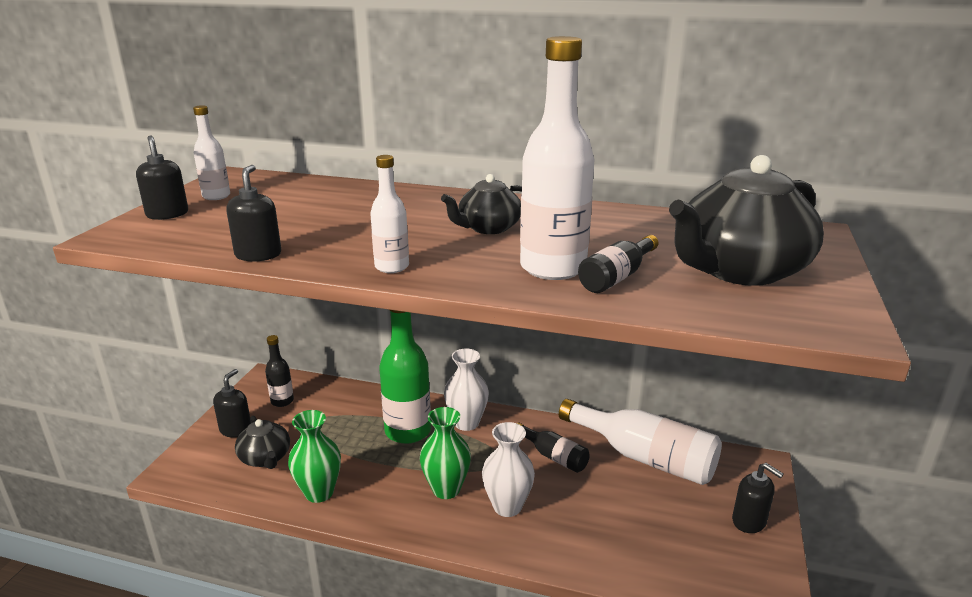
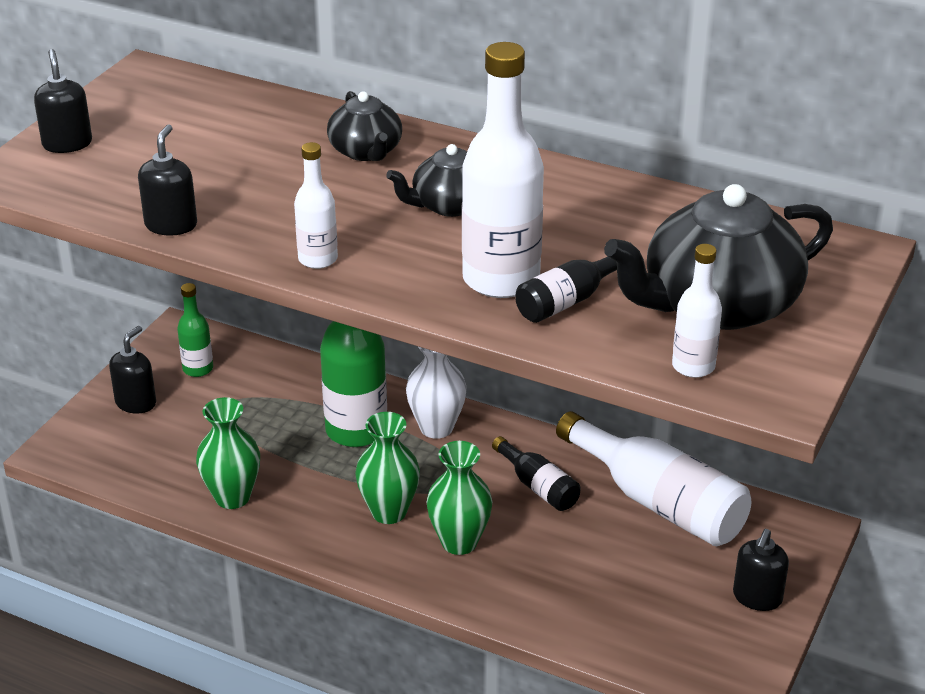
camera: 10 degrees right, 10 degrees up
white bottle [193,105,230,200] -> white bottle moved to [672,244,722,378]
black teapot [235,415,290,469] -> black teapot moved to [327,91,402,161]
black bottle [265,335,294,407] -> green bottle [177,283,213,377]
white vase [482,422,535,517] -> green vase [426,441,492,555]
black soap dispenser [732,463,784,533] -> black soap dispenser turned 60 degrees clockwise [733,529,789,611]

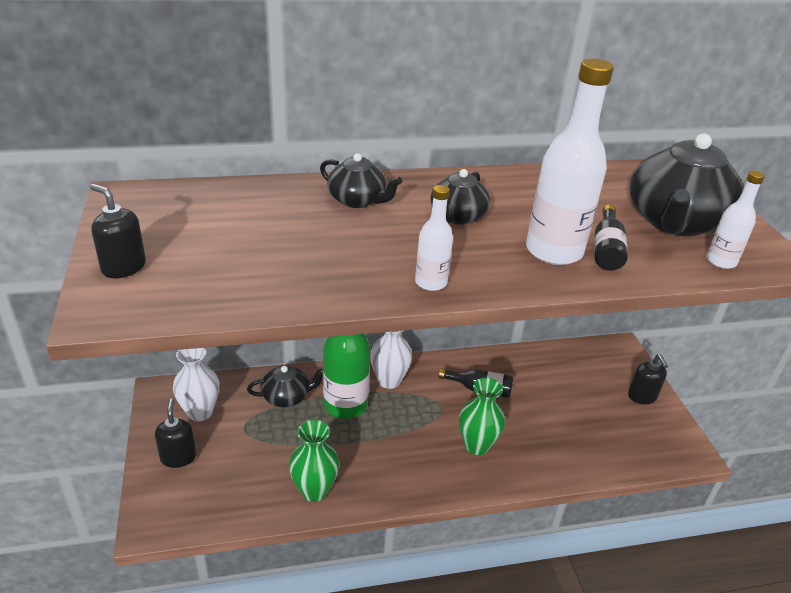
camera: 40 degrees left, 0 degrees up
black soap dispenser [138,124,197,236] -> none
green bottle [177,283,213,377] -> white vase [173,348,219,421]
green vase [355,412,420,524] -> none
white bottle [556,411,751,546] -> none
none -> black teapot [247,365,323,407]

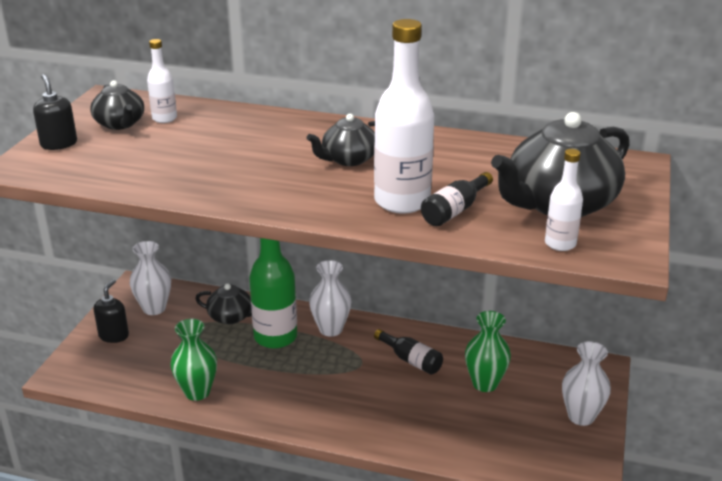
camera: 30 degrees right, 5 degrees down
black teapot [320,153,402,208] -> black teapot moved to [90,80,144,130]
white bottle [415,185,453,291] -> white bottle moved to [147,39,177,123]
green vase [459,378,505,455] -> green vase moved to [465,311,511,392]
black soap dispenser [628,354,668,404] -> white vase [562,341,611,426]

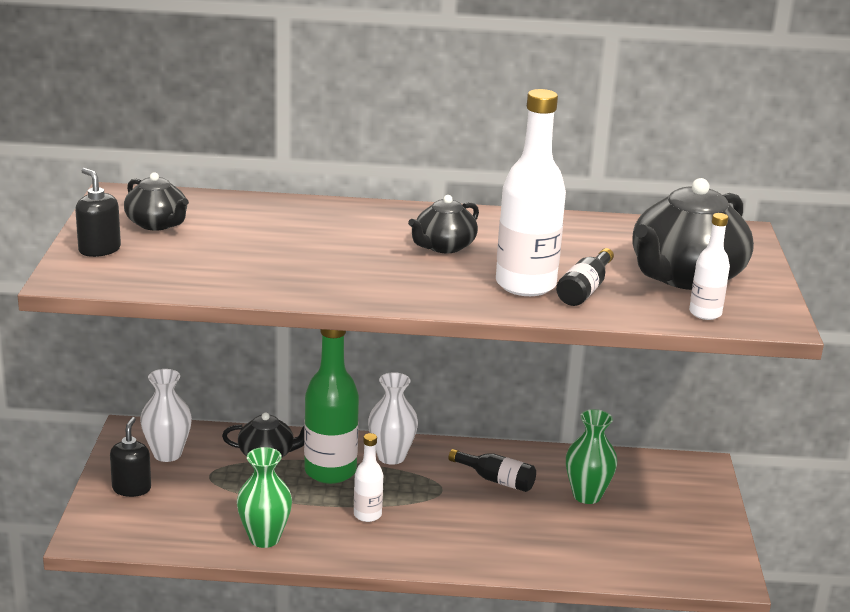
camera: 15 degrees left, 5 degrees down
white bottle [147,39,177,123] -> white bottle moved to [354,433,383,522]
white vase [562,341,611,426] -> none

